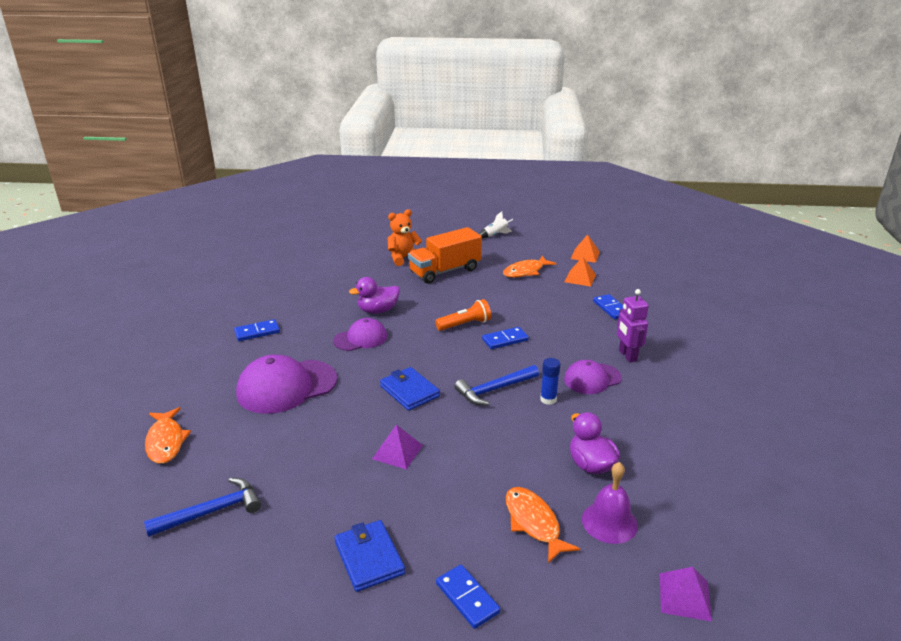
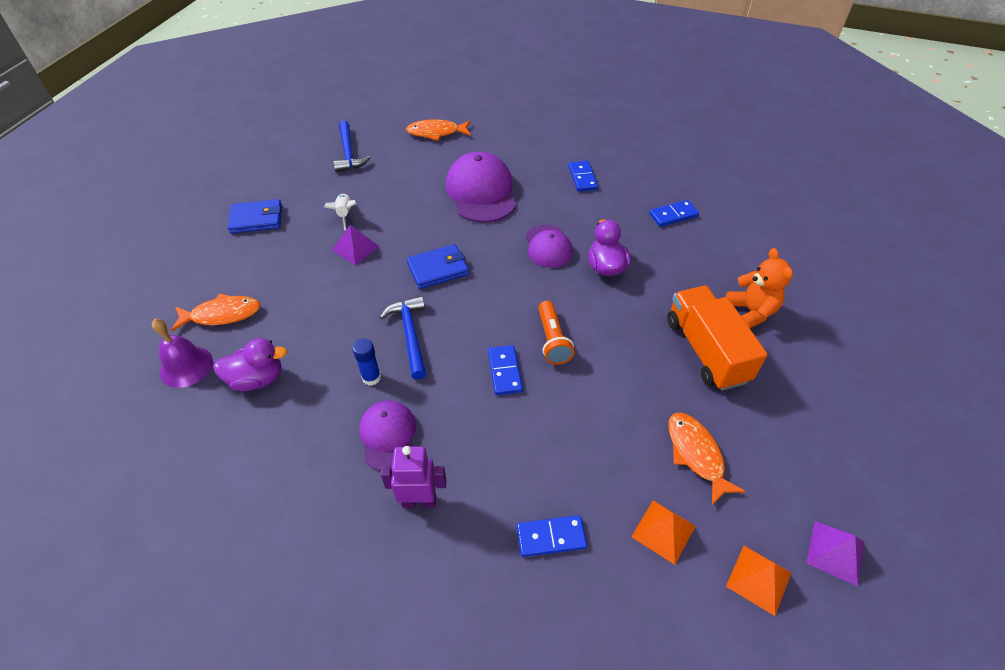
camera: 105 degrees right, 20 degrees up
blue domino [436,565,500,629] -> blue domino moved to [649,200,699,227]
white rocket [479,212,513,238] -> white rocket moved to [324,193,356,230]
purple pyramid [659,567,712,621] -> purple pyramid moved to [806,521,864,586]

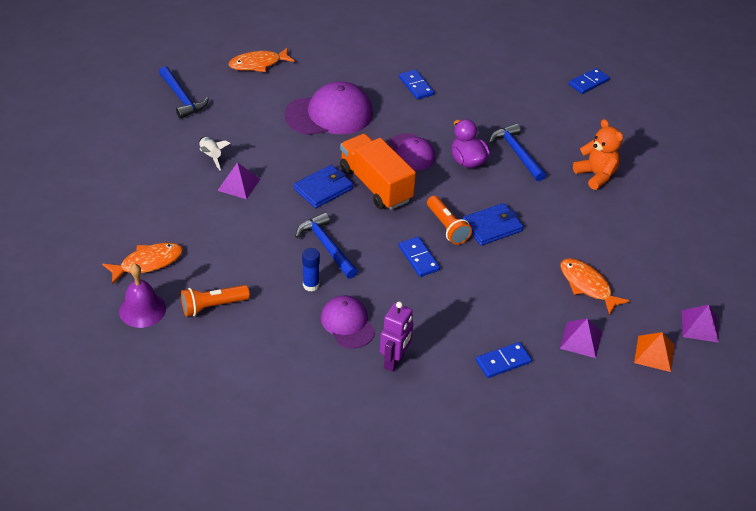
camera: 20 degrees left, 5 degrees down
purple duck [213,338,287,391] -> orange flashlight [181,285,250,317]
blue wallet [228,199,282,234] -> blue wallet moved to [462,203,523,246]
purple robot [381,446,446,507] -> purple robot turned 135 degrees clockwise [380,301,414,372]
purple cap [446,152,516,223] -> purple cap turned 105 degrees clockwise [284,81,373,135]
orange pyramid [631,500,696,565] -> purple pyramid [560,318,602,358]
blue domino [649,200,699,227] -> blue domino moved to [569,68,610,94]
orange truck [667,286,768,391] -> orange truck moved to [340,134,416,210]
none -> blue hammer [489,123,546,181]

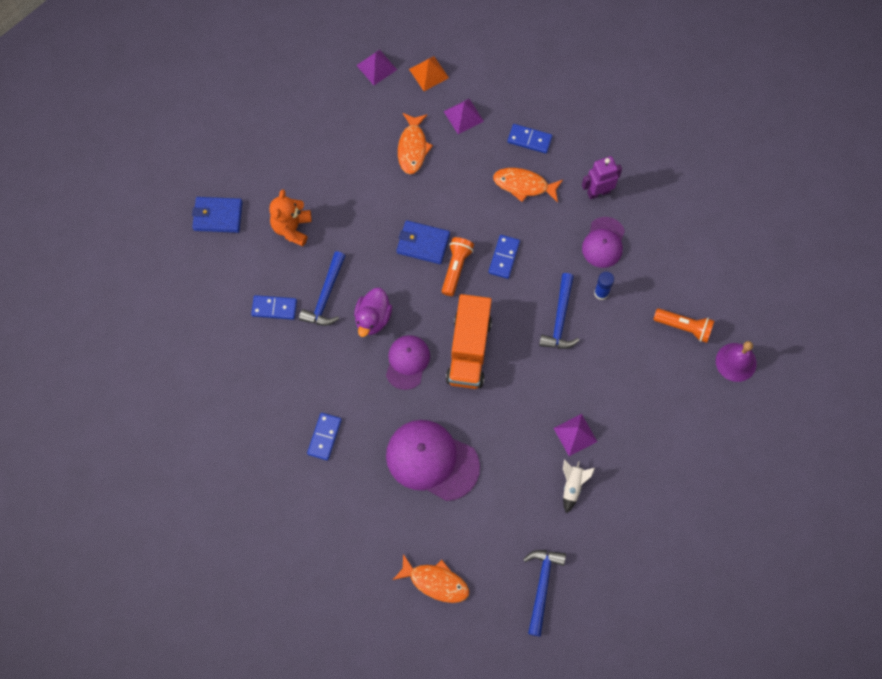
camera: 135 degrees left, 25 degrees up
orange fish [102,243,183,285] -> orange fish moved to [493,168,563,203]
blue wallet [294,165,353,208] -> blue wallet moved to [192,197,243,233]
blue domino [569,68,610,94] -> blue domino moved to [251,295,297,320]

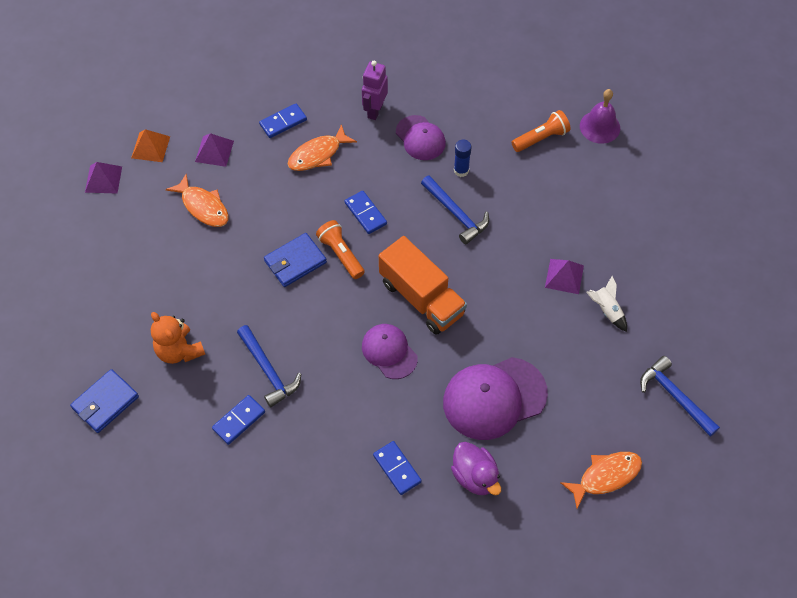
camera: 50 degrees left, 10 degrees down
purple duck [354,288,392,337] -> purple duck moved to [451,442,501,495]

